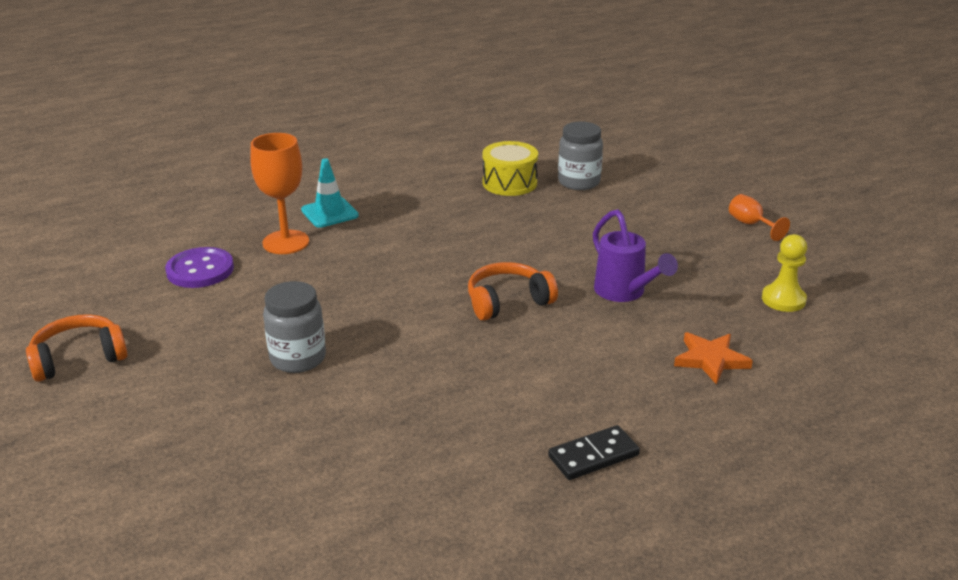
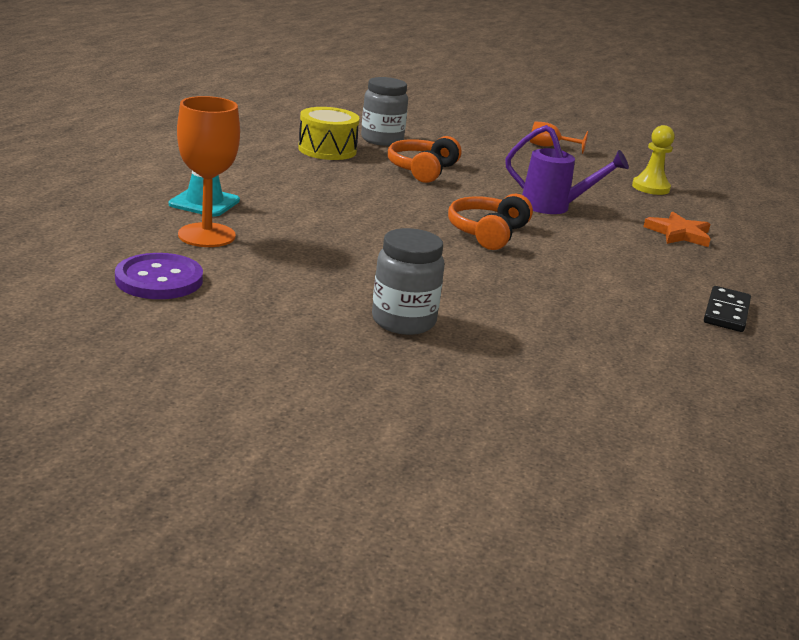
camera: 45 degrees left, 5 degrees down
orange headphones [26,314,128,382] -> orange headphones moved to [388,136,461,183]

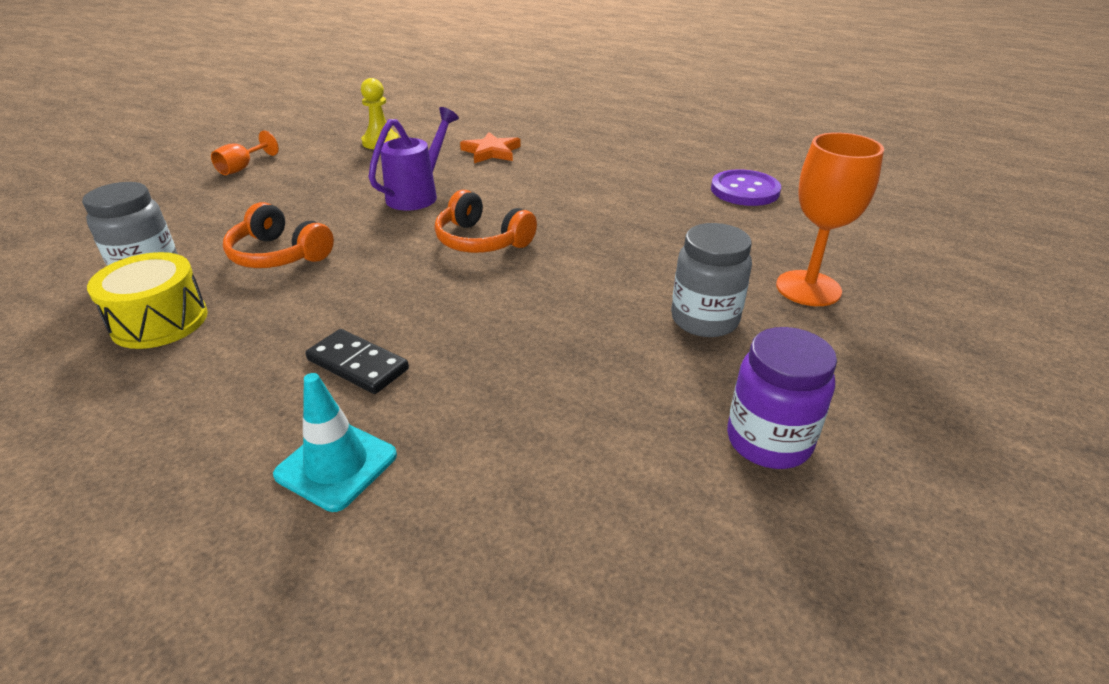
camera: 75 degrees left, 10 degrees up
purple button [115,253,203,299] -> purple button moved to [711,169,781,206]
orange goblet [177,96,240,247] -> orange goblet moved to [776,132,884,306]
black domino [704,286,751,332] -> black domino moved to [306,329,409,394]
none -> purple jar [727,327,837,469]

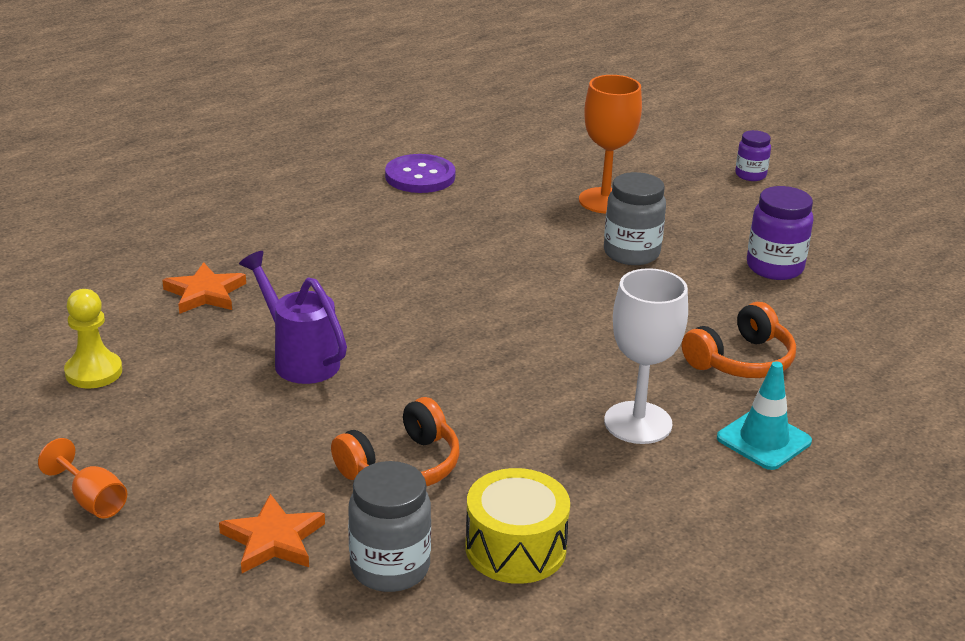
camera: 75 degrees left, 5 degrees down
black domino [306,329,409,394] -> white goblet [604,268,688,444]
orange headphones [434,190,537,253] -> orange headphones moved to [682,302,796,378]
none -> orange star [219,494,325,573]
none -> purple jar [735,130,771,181]

